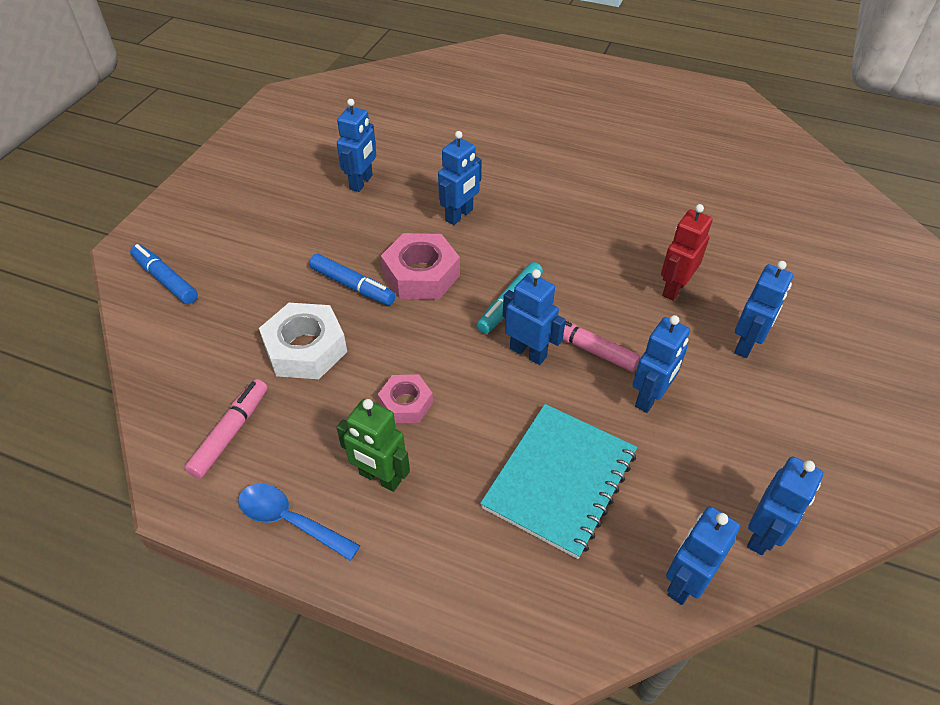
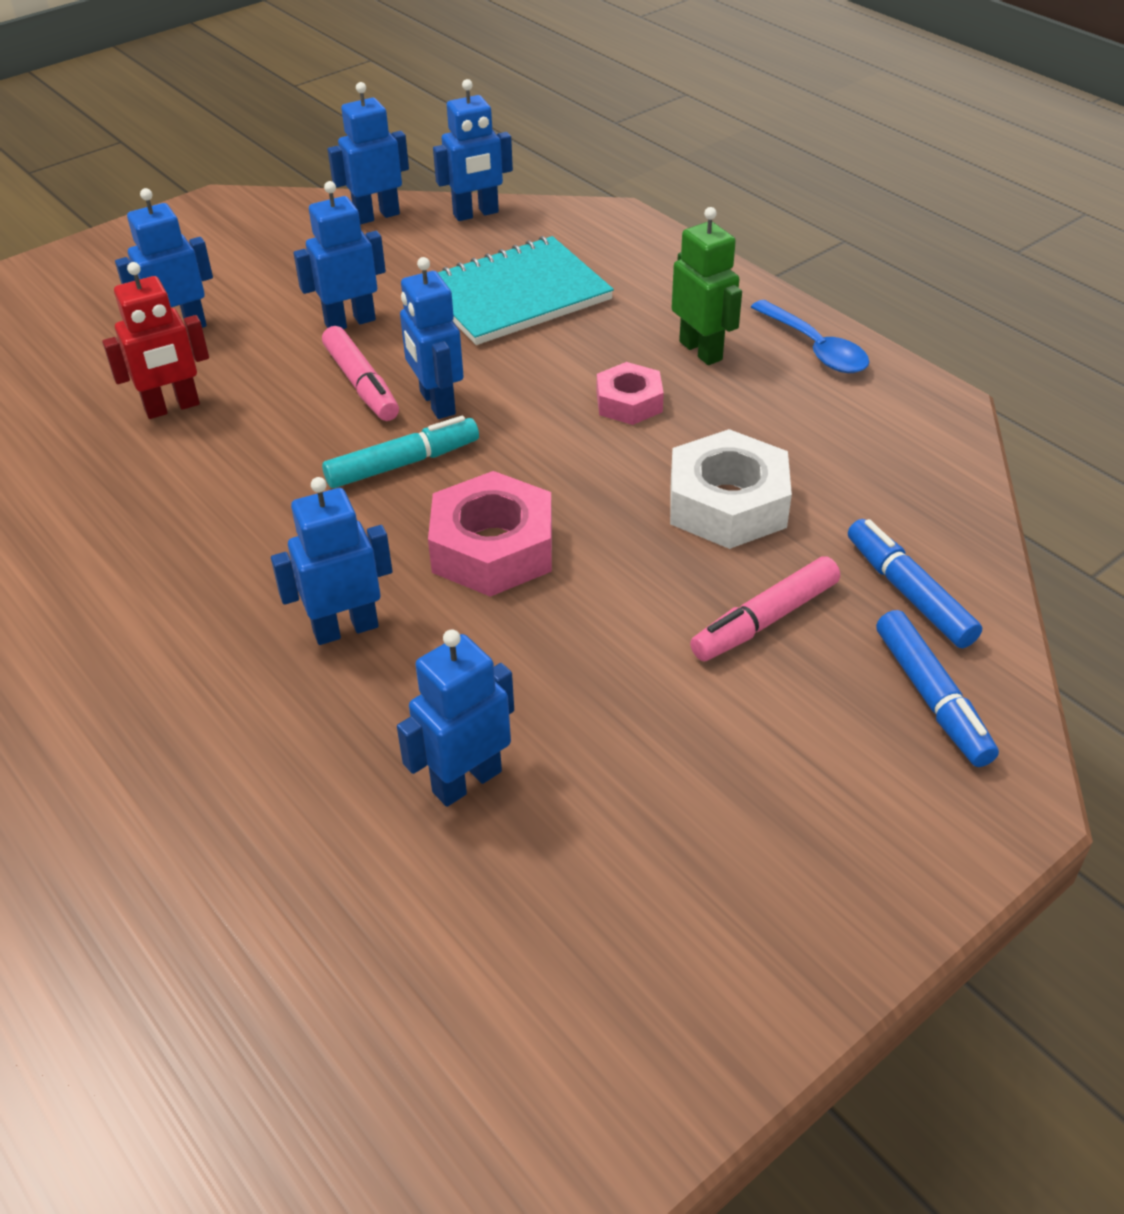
camera: 150 degrees left, 5 degrees down
pink marker [184,379,268,479] -> pink marker moved to [690,556,840,661]
blue marker [309,253,396,305] -> blue marker moved to [848,519,982,648]

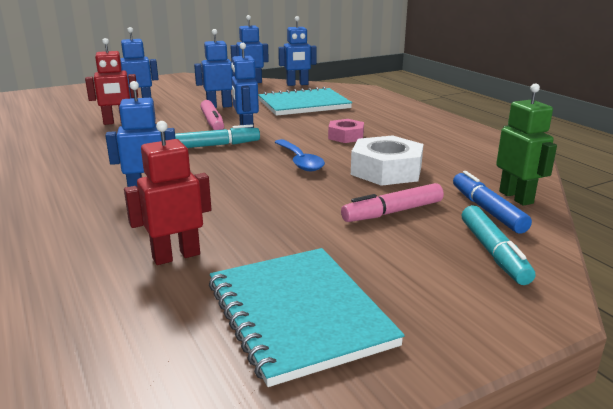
camera: 10 degrees right, 20 degrees down
blue robot [397,629,514,807] -> red robot [124,121,211,265]
pink nut [428,471,552,597] -> none
green robot [672,207,742,365] -> green robot moved to [496,83,557,206]
blue spoon [751,300,869,373] -> blue spoon moved to [275,139,325,171]
blue marker [876,610,999,767] -> turquoise marker [462,205,535,285]
none -> turquoise notebook [209,248,405,387]

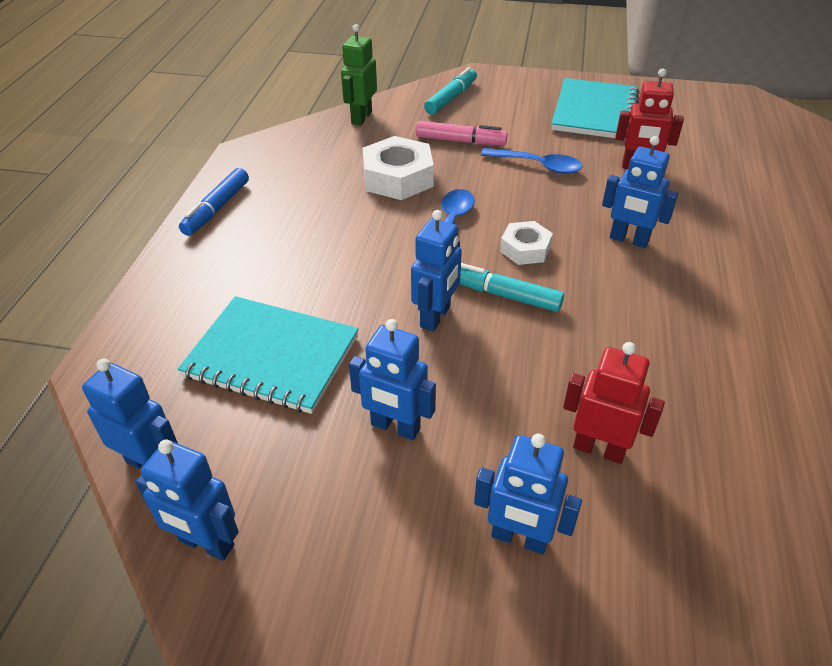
camera: 140 degrees left, 20 degrees up
pink marker [200,100,224,130] -> none
pink nut [328,119,364,143] -> none
blue marker [453,171,532,234] -> blue marker moved to [179,168,249,236]
none -> blue spoon [481,148,582,174]
none -> white nut [500,221,553,265]

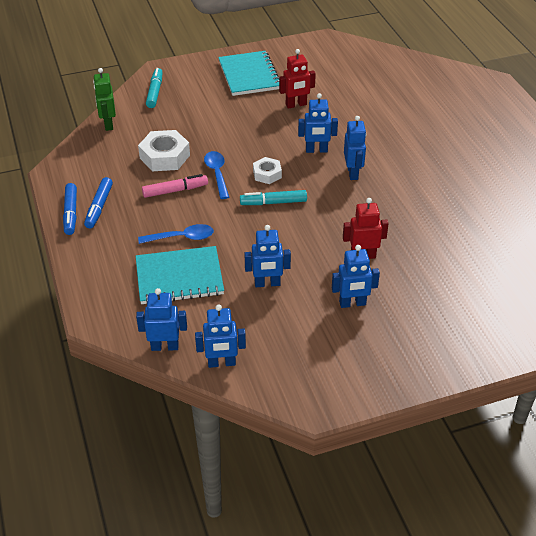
camera: 30 degrees left, 0 degrees up
blue robot [411,210,462,332] -> blue robot moved to [344,116,366,180]
pink marker [416,121,508,145] -> pink marker moved to [142,174,208,198]
blue spoon [481,148,582,174] -> blue spoon moved to [138,224,214,244]
none -> blue marker [84,177,113,228]

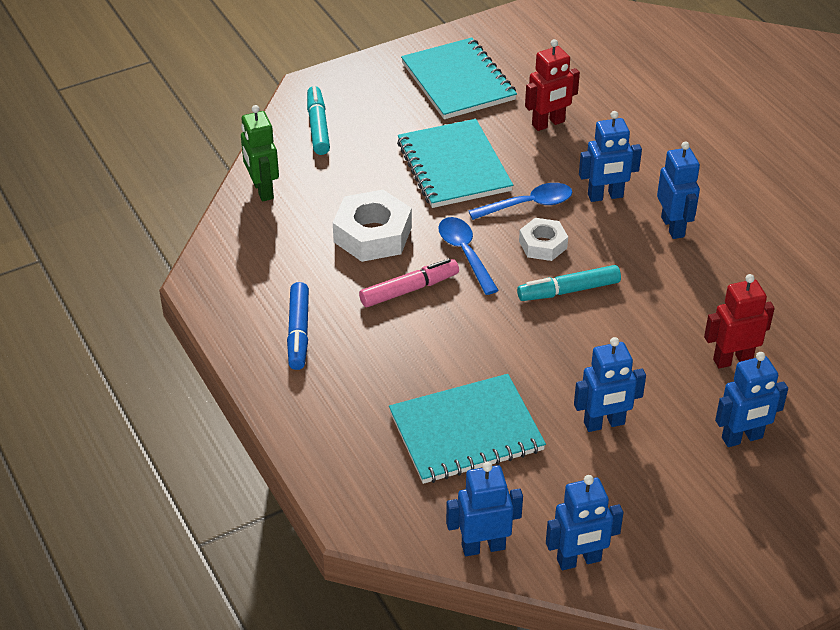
camera: 10 degrees left, 0 degrees up
blue marker [63,183,77,235] -> none
blue spoon [138,224,214,244] -> blue spoon moved to [468,183,573,220]
none -> turquoise notebook [397,119,513,208]

